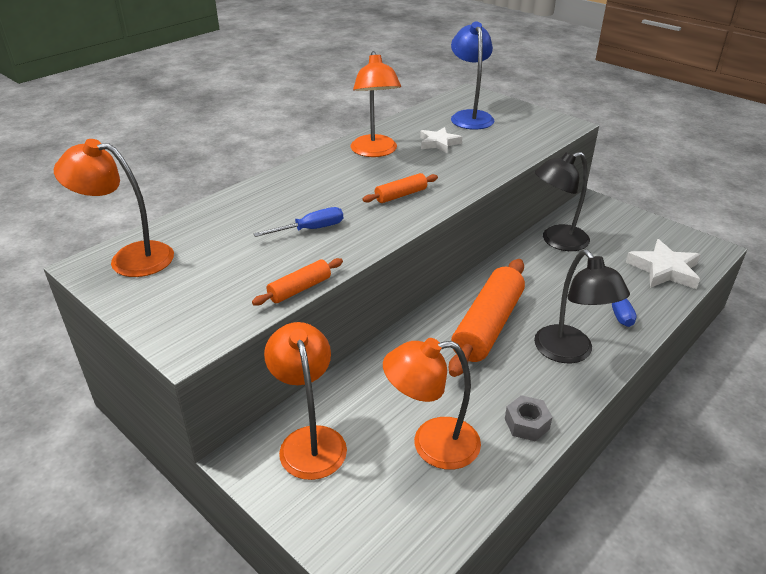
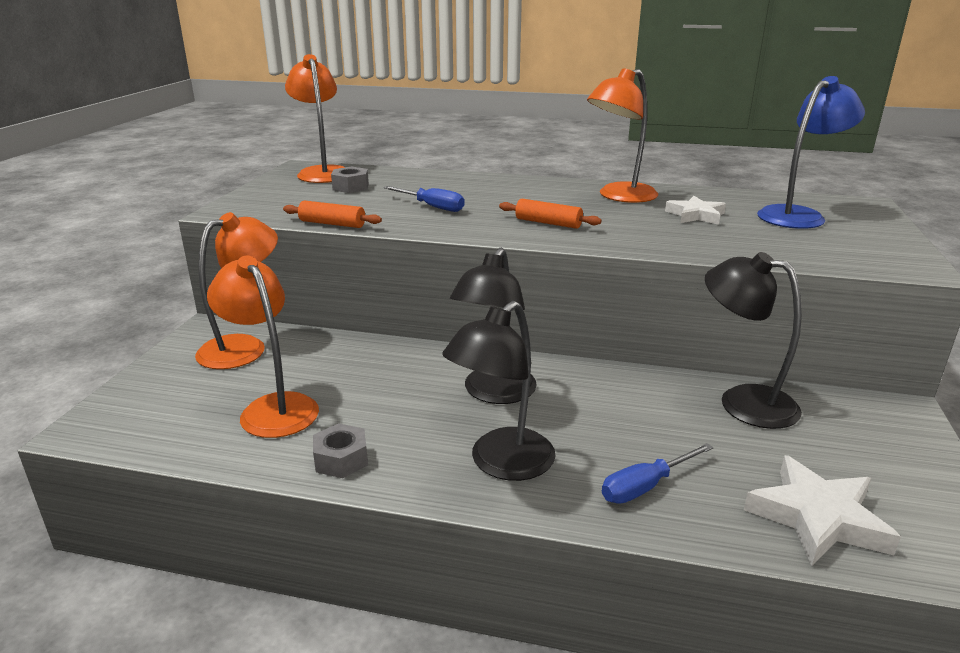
camera: 60 degrees right, 10 degrees down
orange rolling pin [449,259,525,377] -> black lamp [450,248,537,404]
none -> grey nut [331,167,369,193]

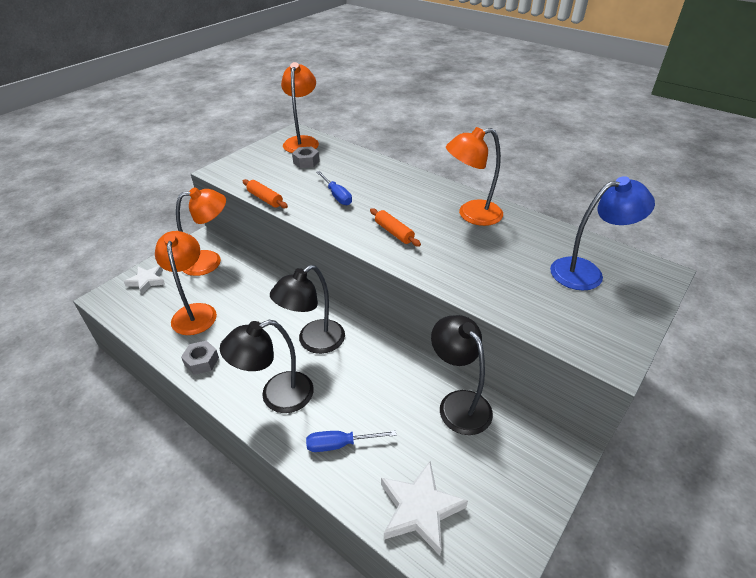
camera: 25 degrees right, 15 degrees up
white star [665,196,726,225] -> white star moved to [124,266,165,294]

